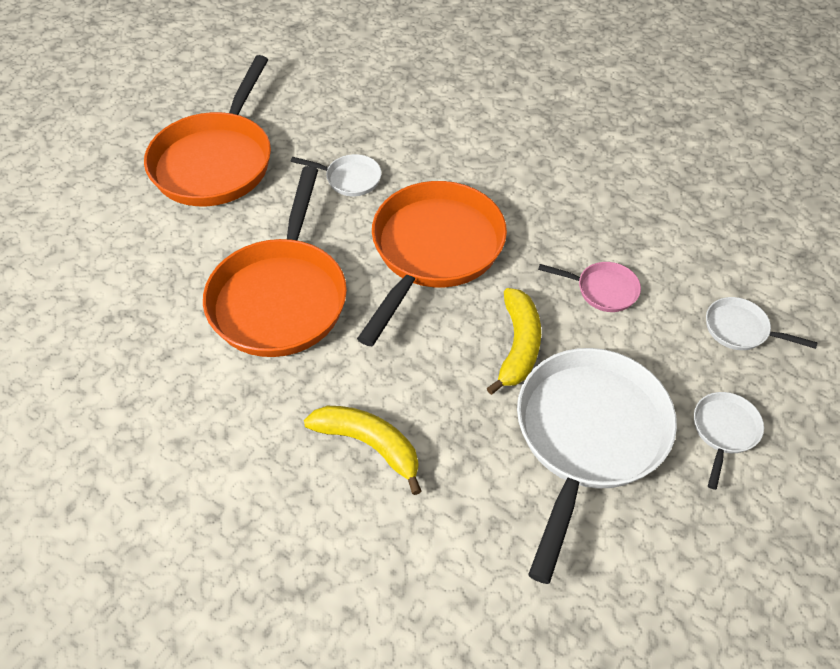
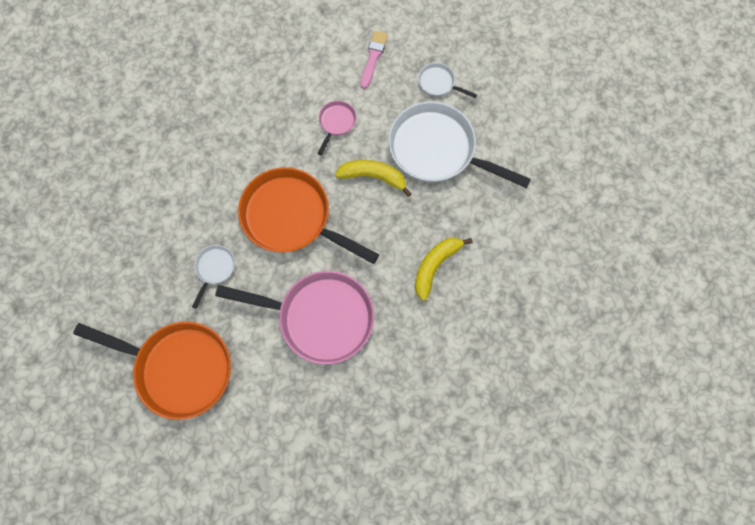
camera: 85 degrees left, 20 degrees up
orange pan [203,166,347,357] -> pink pan [215,271,374,364]
white pan [706,297,818,350] -> pink brush [360,31,388,89]

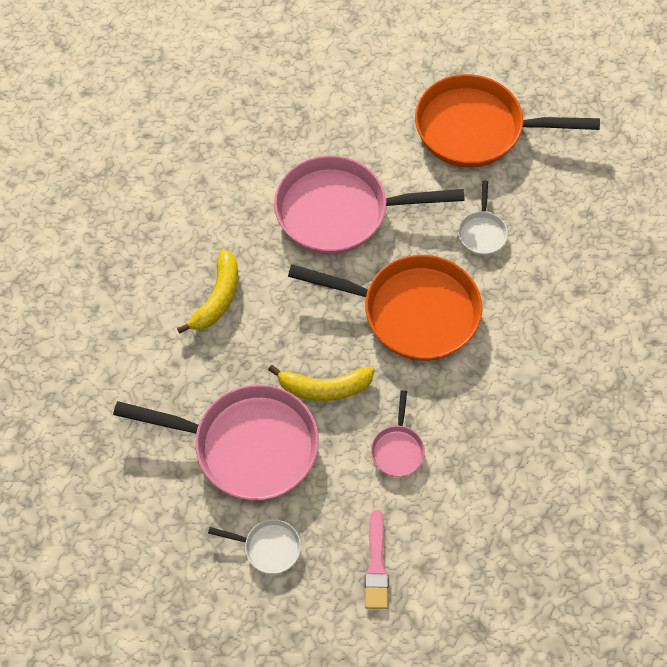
camera: 165 degrees right, 10 degrees down
white pan [388,101,531,188] -> pink pan [113,384,319,500]

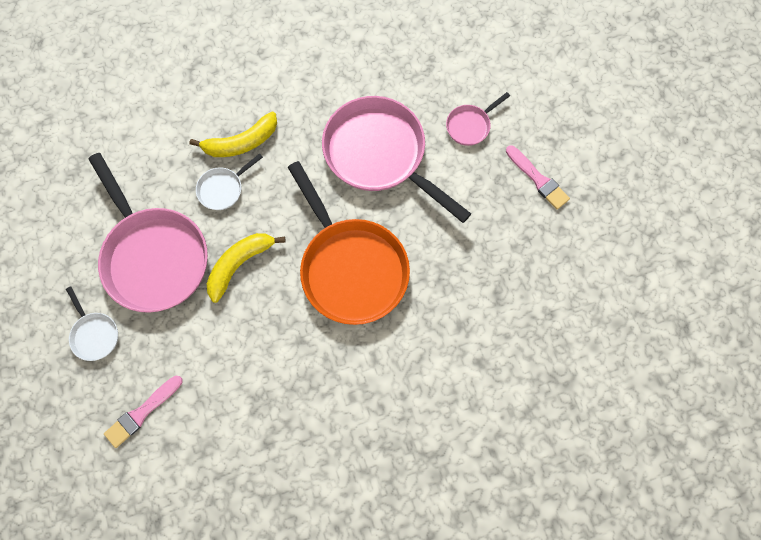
camera: 45 degrees right, 10 degrees up
yellow banana [268,365,375,401] -> yellow banana turned 90 degrees clockwise [207,233,286,303]
pink pan [371,390,425,477] -> pink pan moved to [446,92,510,146]
orange pan [415,74,600,168] -> pink brush [506,145,570,210]
white pan [458,181,508,255] -> white pan moved to [196,153,263,210]

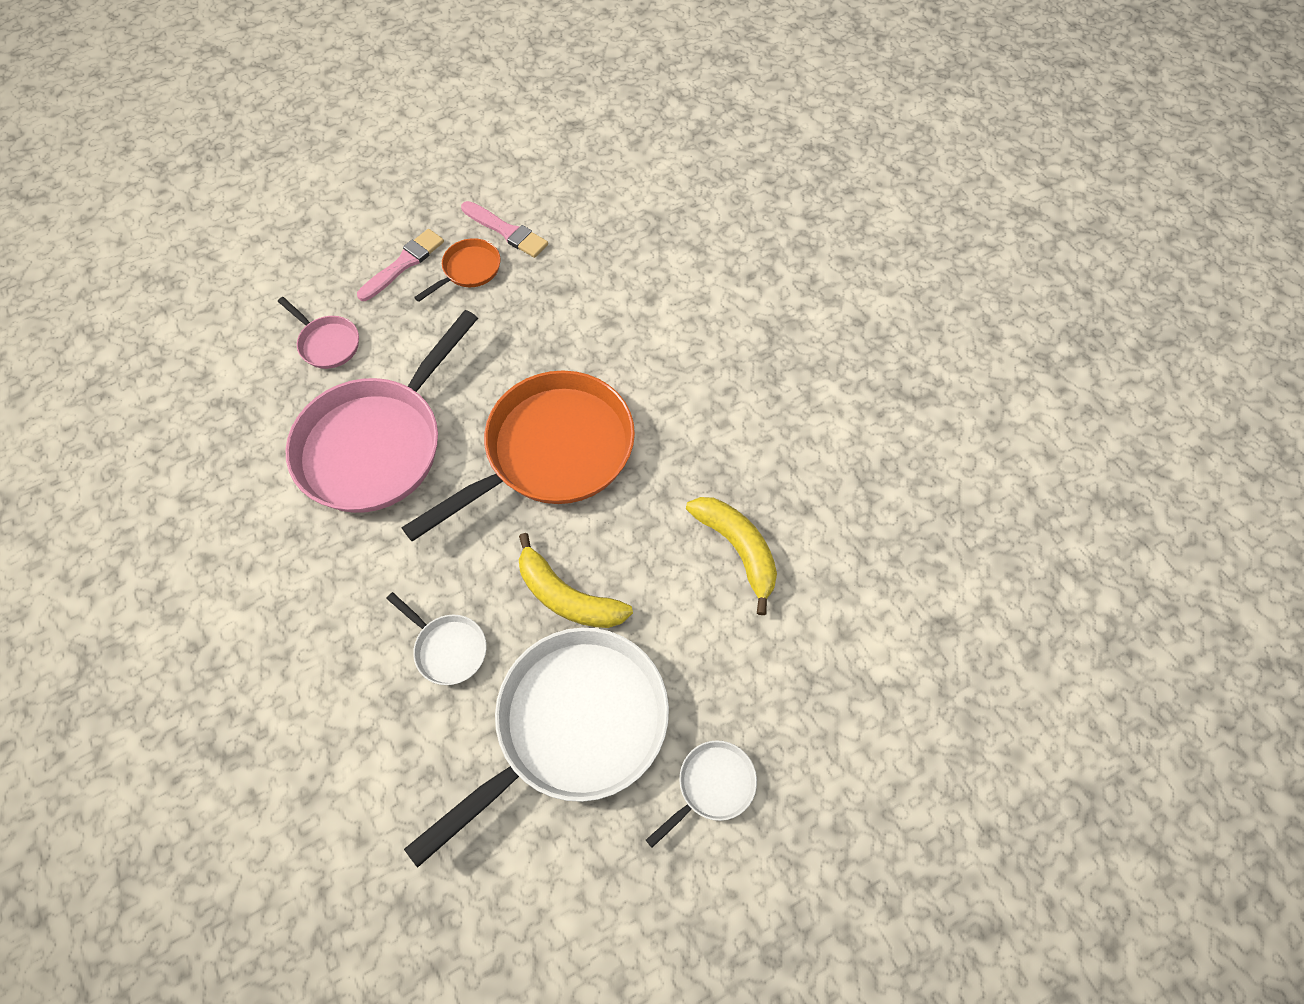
camera: 100 degrees left, 10 degrees down
pink pan [89,153,208,313] -> white pan [404,628,669,868]
pink brush [104,376,182,448] -> pink brush moved to [461,201,548,258]
yellow banana [189,112,277,157] -> yellow banana moved to [686,497,777,615]
none -> orange pan [414,238,501,302]

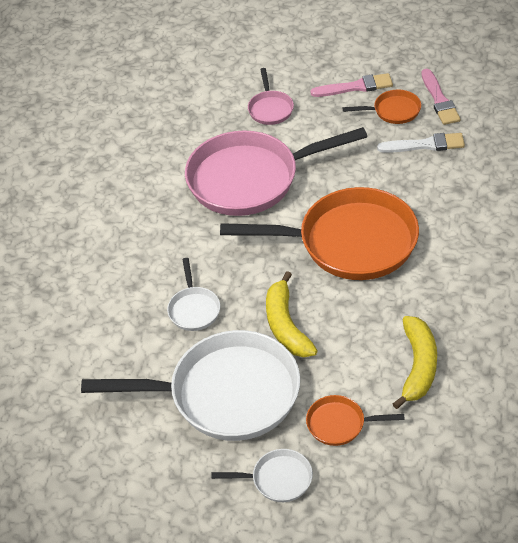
camera: 45 degrees right, 15 degrees down
none -> orange pan [306,395,405,446]
none -> white brush [377,133,465,153]

